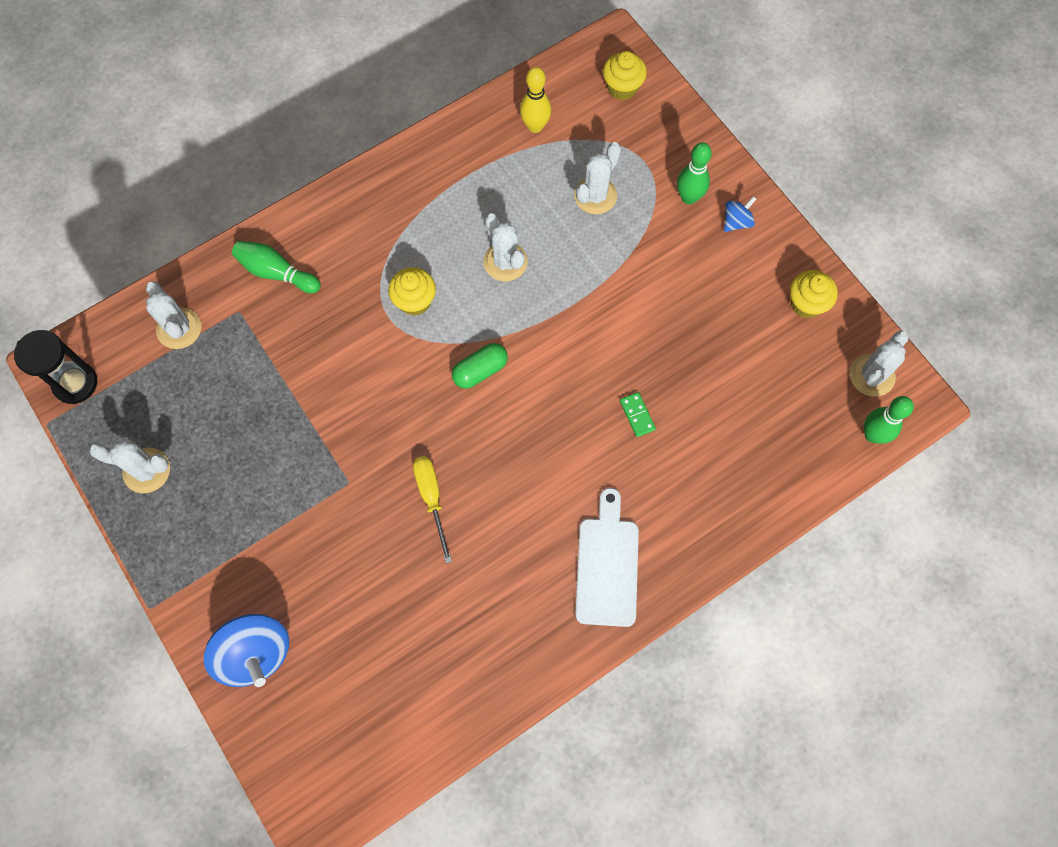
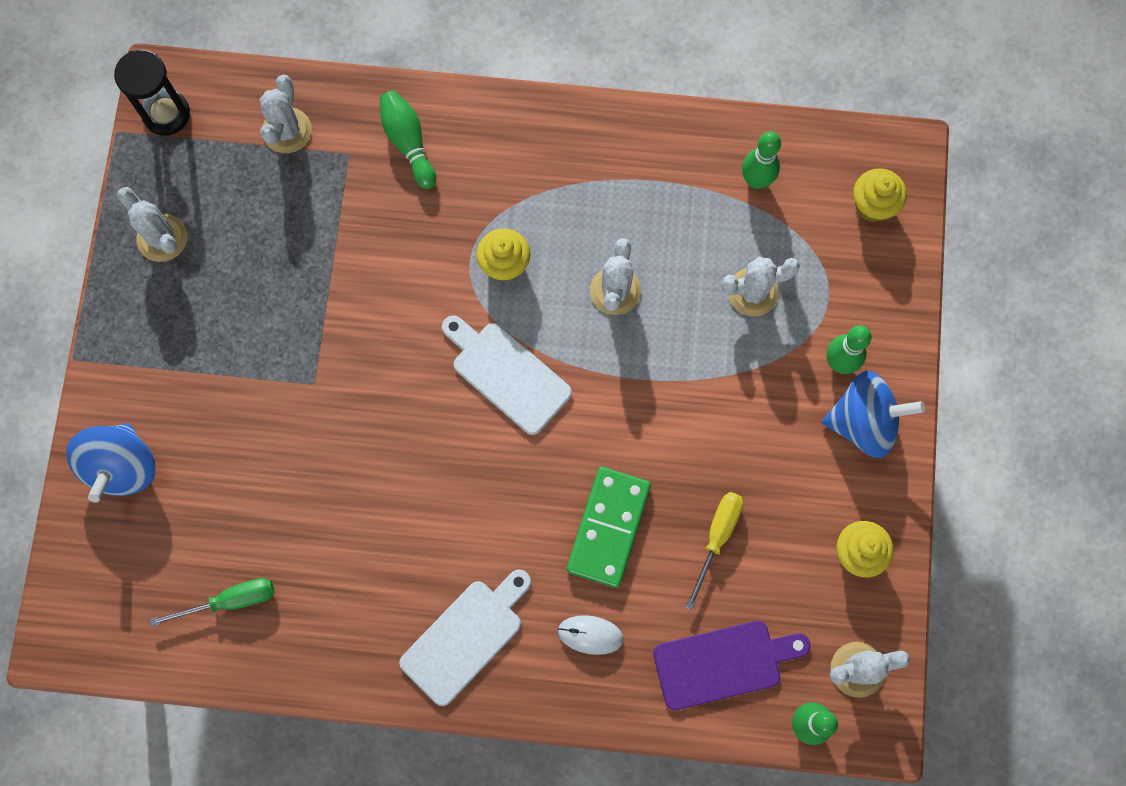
camera: 40 degrees right, 5 degrees up
yellow screwdriver [413,456,452,564] -> yellow screwdriver moved to [685,492,743,610]
green capsule [452,343,508,389] -> white cutting board [442,315,572,435]
yellow bowling pin [520,67,551,133] -> green bowling pin [742,131,781,189]
green domino [620,392,656,437] -> green domino [567,467,651,588], size x2.28
blue spinning top [724,196,757,232] -> blue spinning top [822,371,925,458], size x1.99
none -> green screwdriver [149,578,275,627]
none -> white mouse [558,615,624,655]
none -> purple cutting board [653,621,811,710]

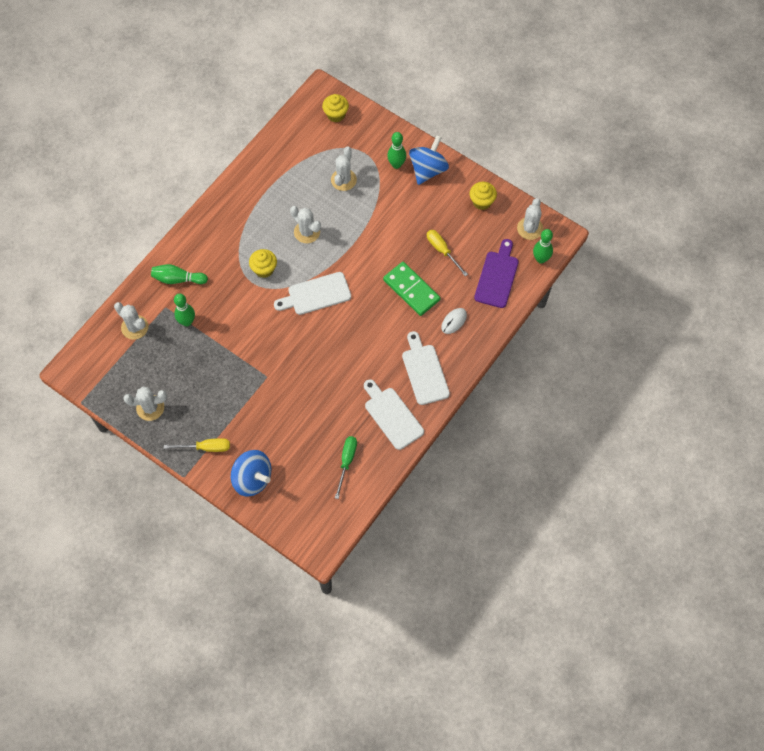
camera: 60 degrees left, 10 degrees down
black hourglass [114,50,190,136] -> none
green bowling pin [742,131,781,189] -> green bowling pin moved to [174,293,195,326]
none -> yellow screwdriver [164,438,230,452]
none -> white cutting board [364,379,424,450]

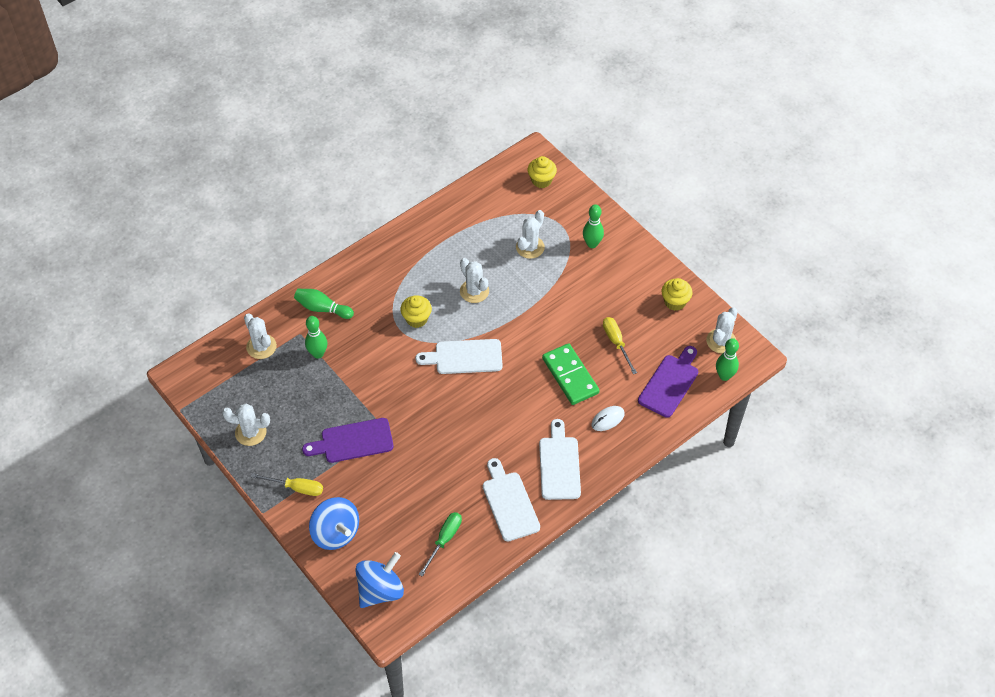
camera: 15 degrees right, 10 degrees down
blue spinning top [409,135,449,185] -> blue spinning top moved to [355,552,404,608]
none -> purple cutting board [302,418,394,463]

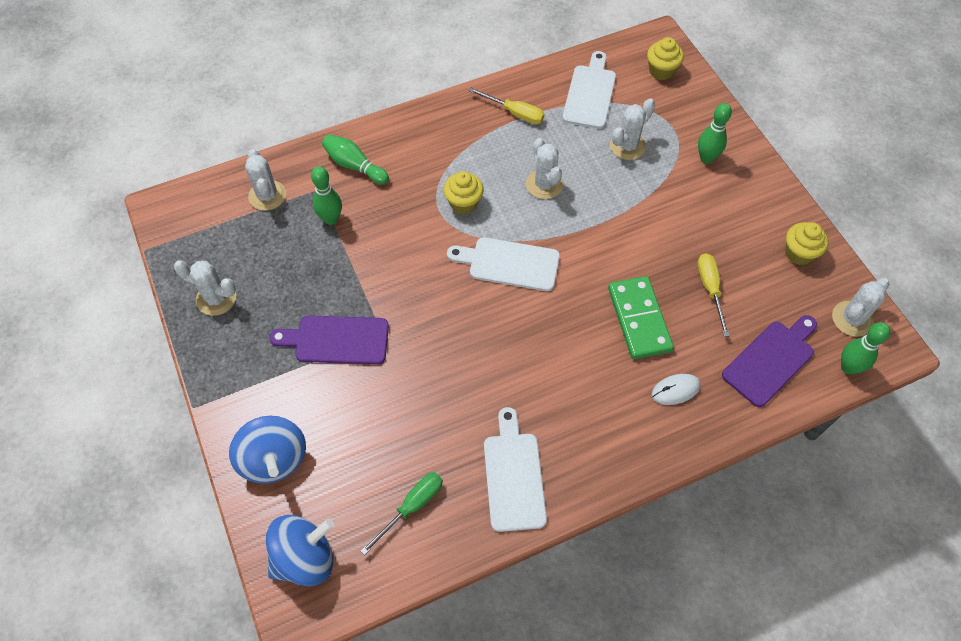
camera: 15 degrees right, 5 degrees up
yellow screwdriver [251,473,323,496] -> yellow screwdriver moved to [469,88,544,124]
white cutting board [539,419,581,500] -> white cutting board moved to [562,51,616,129]

